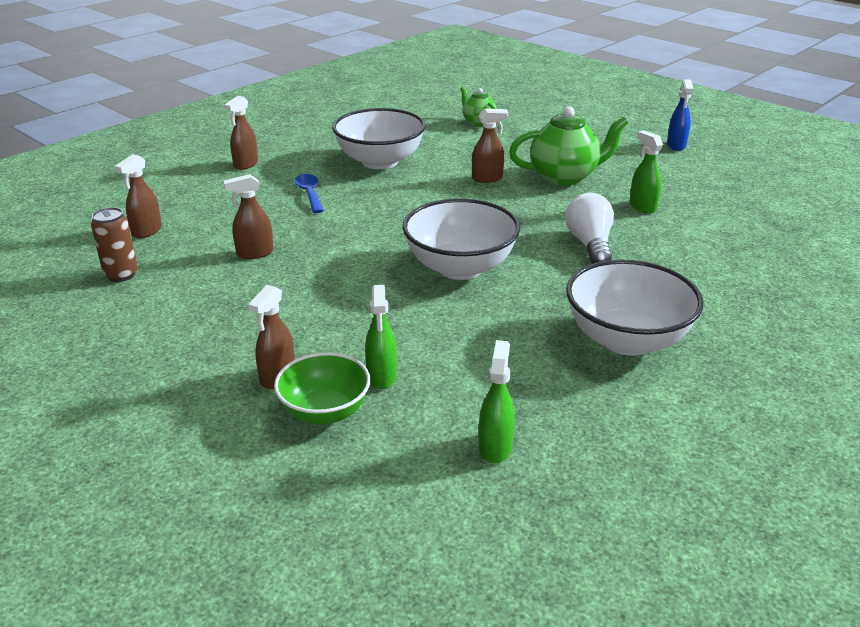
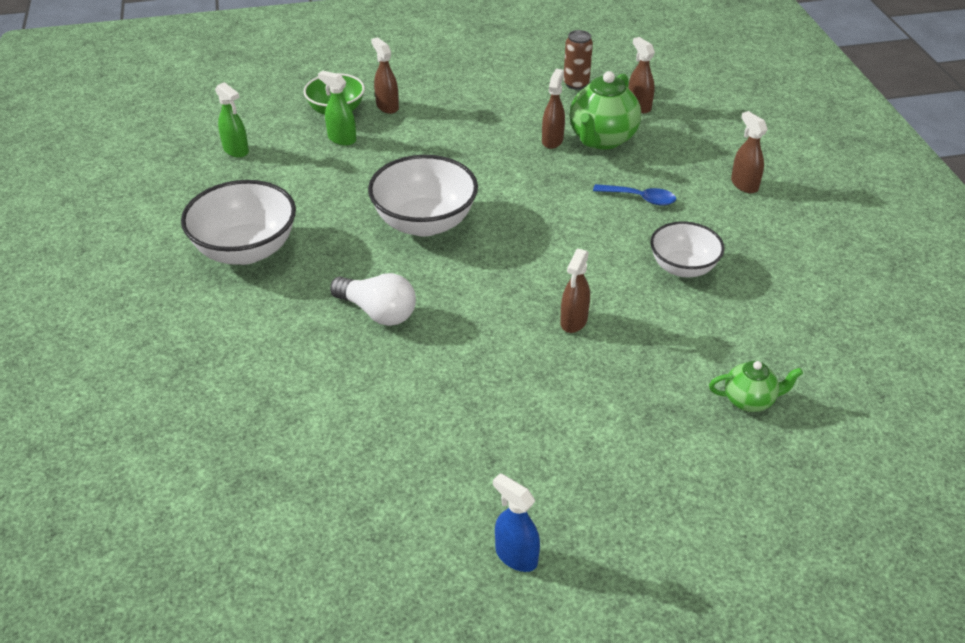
camera: 125 degrees right, 10 degrees up
white bowl [332,108,426,169] -> white bowl [650,221,724,277], size x0.64
green teapot [509,106,628,186] -> green teapot moved to [570,71,641,150]
green spray bottle [630,130,663,213] -> none

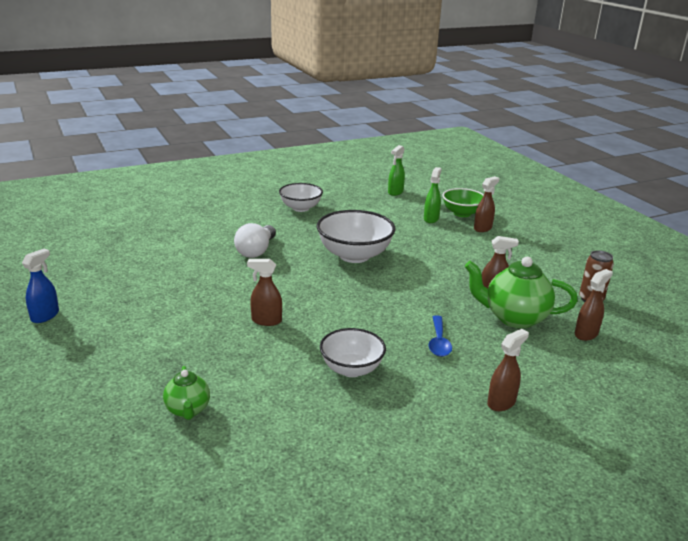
camera: 75 degrees right, 15 degrees down
white bowl [181,180,296,265] -> white bowl [279,183,323,212], size x0.64

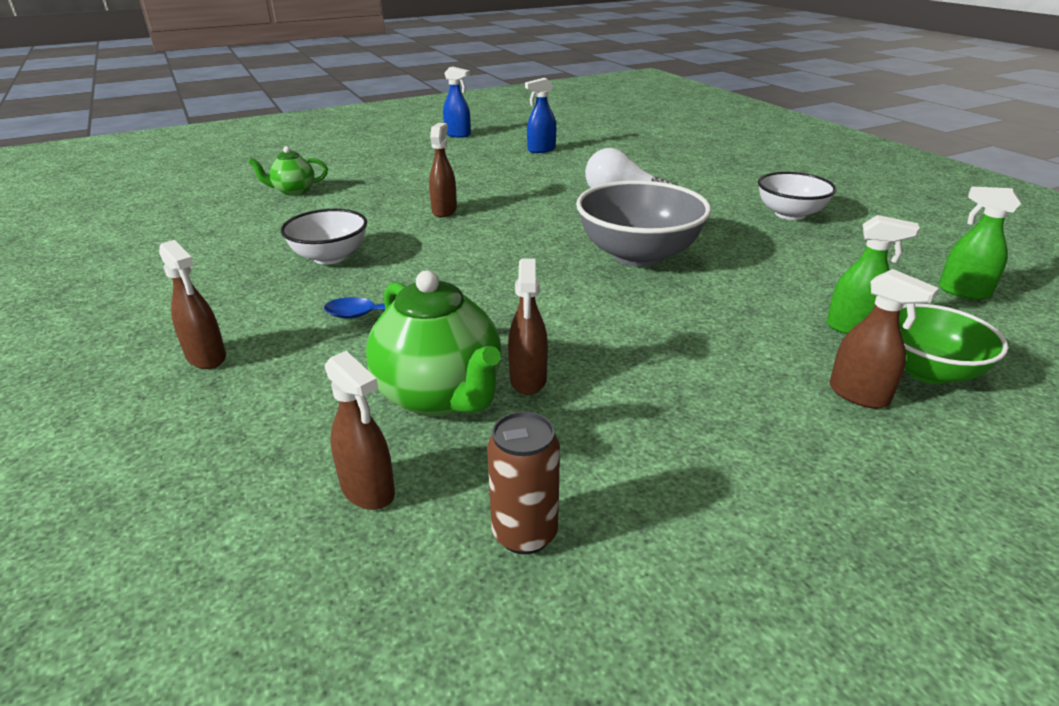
camera: 90 degrees right, 5 degrees up
white bowl [317,210,396,263] -> grey bowl [576,180,711,267]
green teapot [465,257,578,328] -> green teapot turned 135 degrees clockwise [366,270,501,417]
none -> blue spray bottle [525,78,556,153]

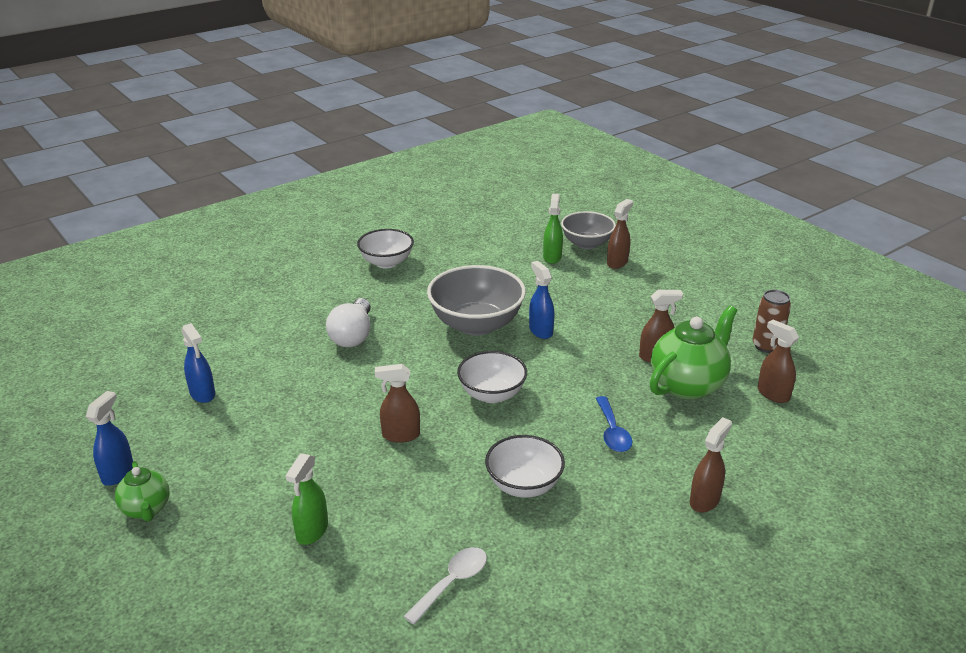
camera: 100 degrees left, 0 degrees up
green teapot [248,146,328,196] -> green teapot moved to [115,461,170,522]
brown spray bottle [325,351,395,510] -> brown spray bottle turned 75 degrees counterclockwise [758,320,799,403]
green bowl [899,304,1008,384] -> grey bowl [561,211,616,249]
green spray bottle [939,186,1021,300] -> green spray bottle moved to [285,453,328,545]
none -> white spoon [403,547,487,625]
none -> white bowl [457,351,527,403]
none -> blue spray bottle [529,261,555,339]

